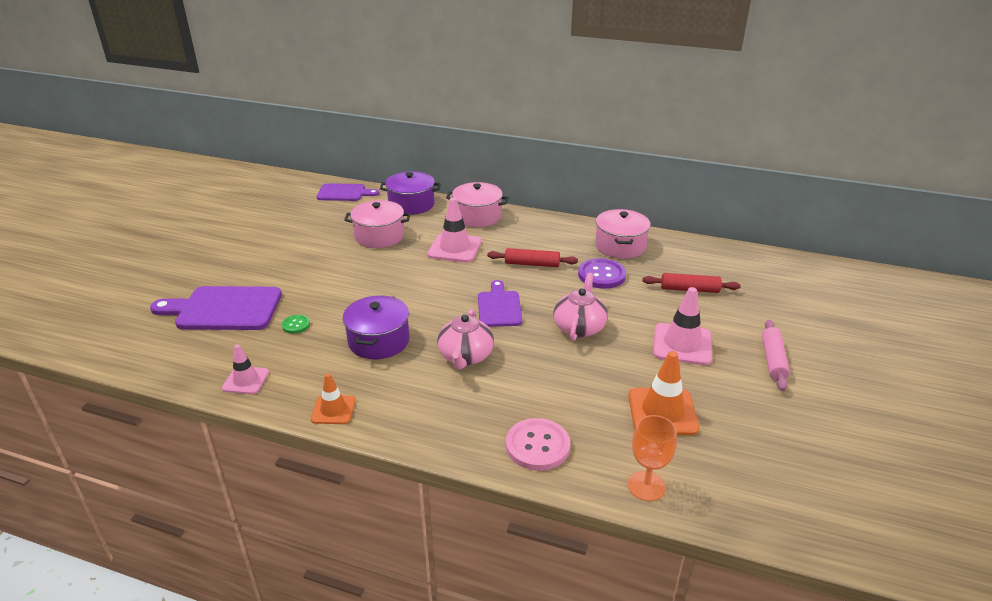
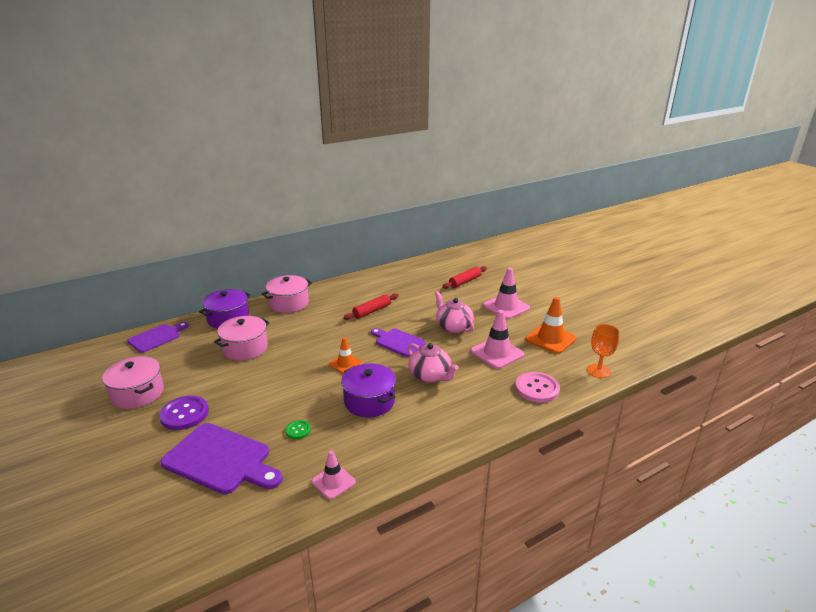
camera: 50 degrees left, 5 degrees down
purple cutting board [150,286,282,330] -> purple cutting board turned 105 degrees counterclockwise [160,423,282,494]
orange traffic cone [311,373,356,424] -> orange traffic cone moved to [329,337,363,374]
pink traffic cone [428,197,482,262] -> pink traffic cone moved to [471,310,524,369]
purple button [578,258,626,289] -> purple button moved to [159,396,209,430]
pink pot [595,209,651,259] -> pink pot moved to [102,356,164,409]
pink rolling pin [762,320,790,391] -> none

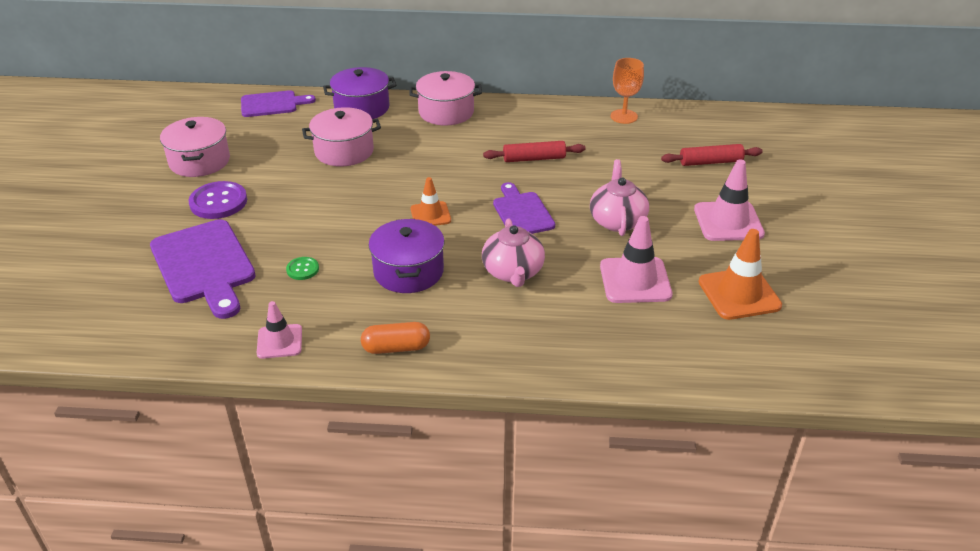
camera: 35 degrees right, 10 degrees up
pink button [515,372,560,403] -> none
orange goblet [587,324,620,378] -> orange goblet moved to [610,58,644,124]
none -> orange capsule [361,322,430,354]

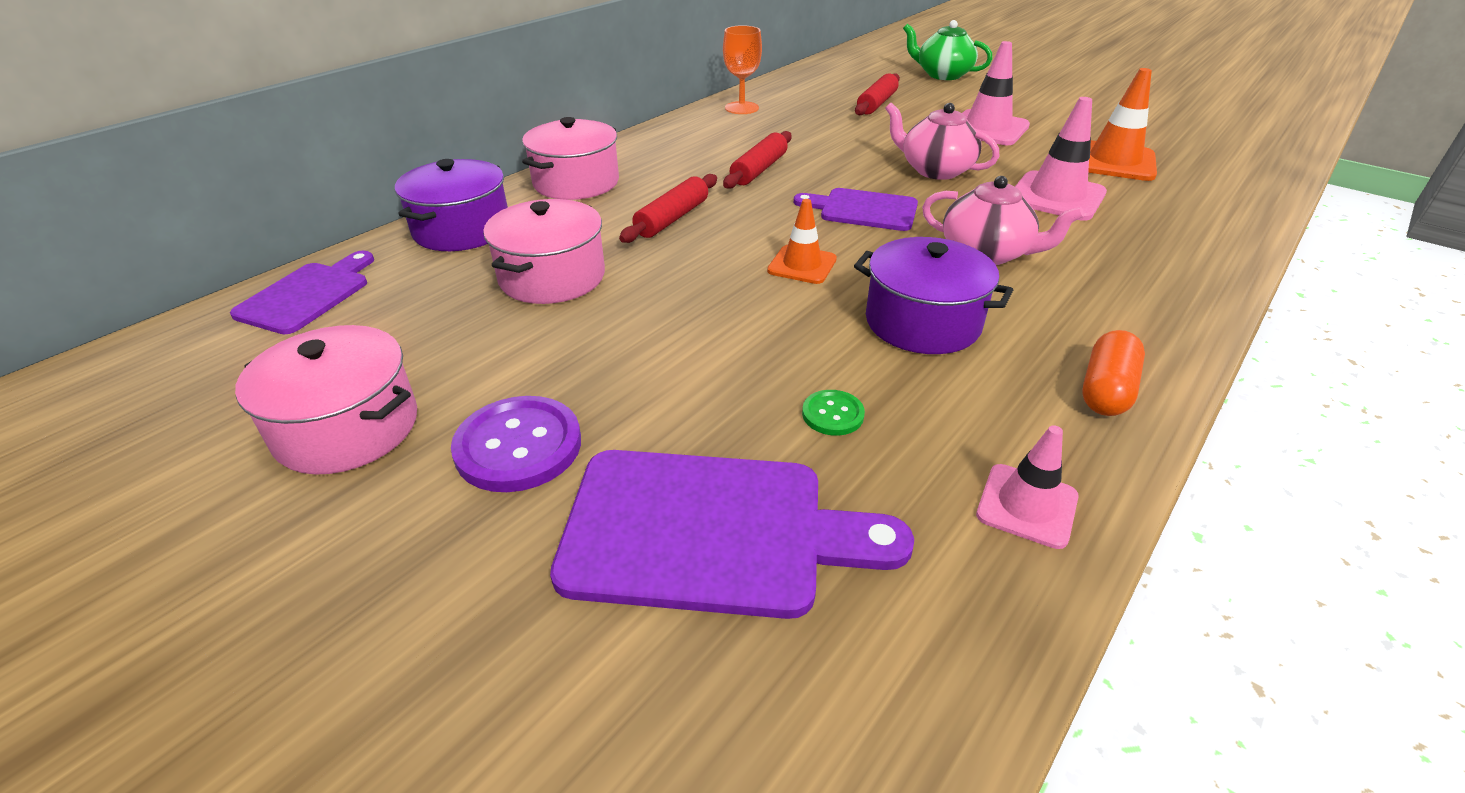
camera: 55 degrees left, 0 degrees up
none -> red rolling pin [619,174,717,243]
none -> green teapot [903,20,993,80]

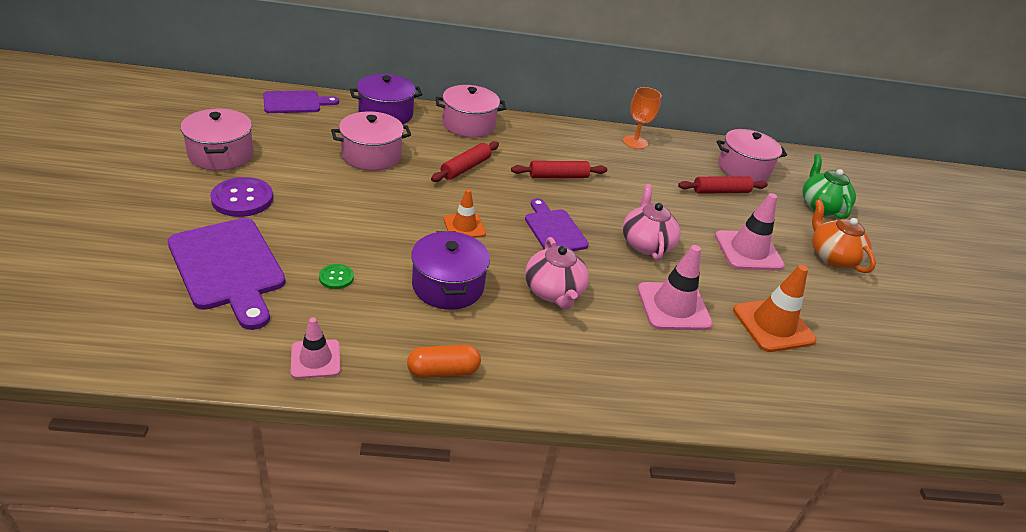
camera: 45 degrees right, 0 degrees up
red rolling pin [619,174,717,243] -> red rolling pin turned 45 degrees counterclockwise [431,141,499,182]
none -> pink pot [717,129,787,182]
none -> orange teapot [812,199,876,273]

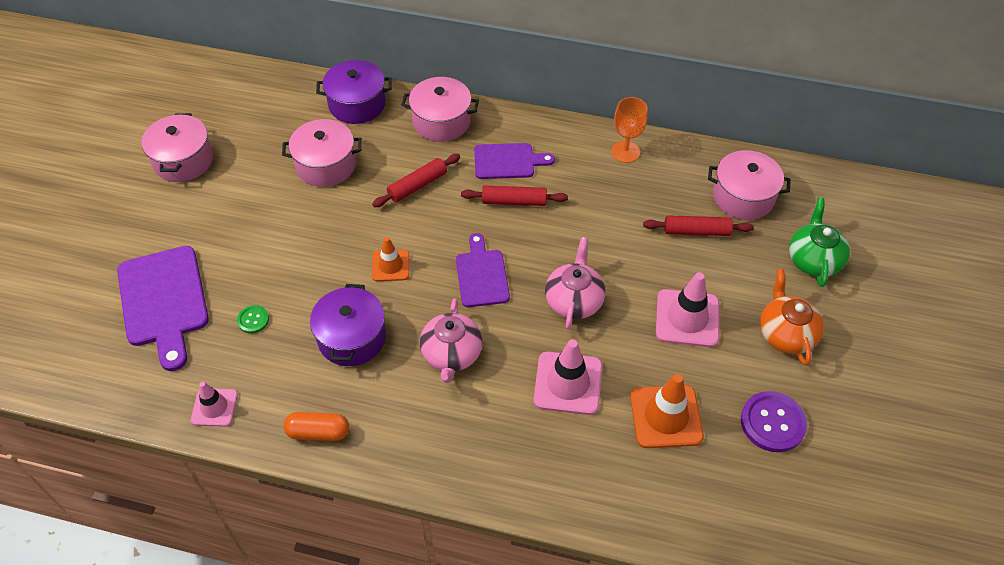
camera: 20 degrees right, 15 degrees up
purple button [210,177,273,217] -> purple button moved to [741,391,807,452]
purple cutting board [263,90,339,113] -> purple cutting board moved to [474,143,555,179]

